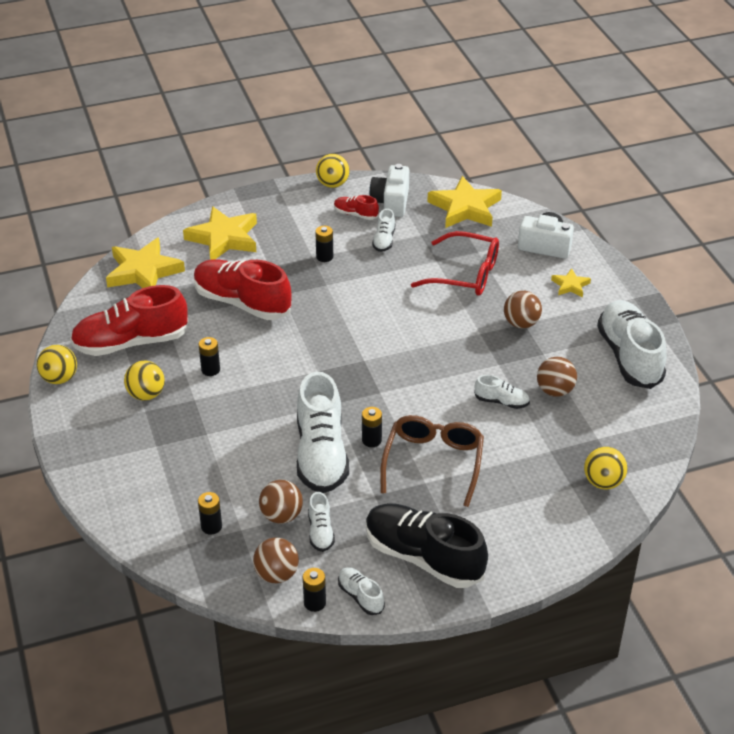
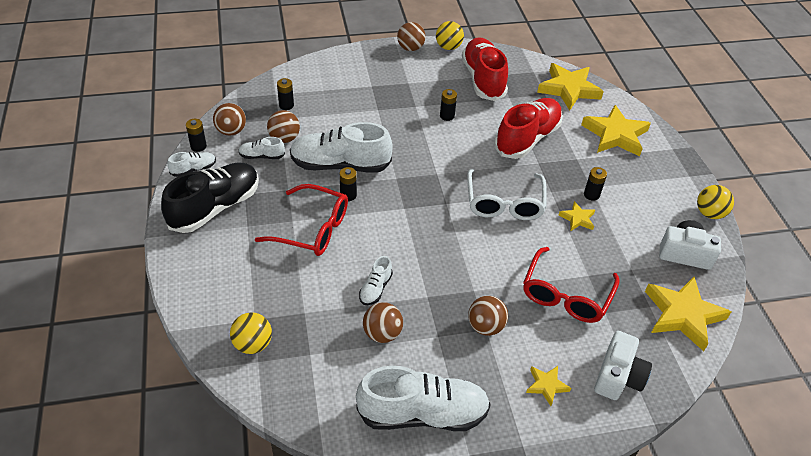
camera: 95 degrees right, 5 degrees up
yellow ball [124,360,165,401] -> none
red shoe [334,195,379,220] -> none
white shoe [372,209,396,252] -> none
brown glasses [380,415,484,507] -> red glasses [255,184,348,256]
none -> brown ball [397,22,425,51]
none -> white glasses [467,168,547,220]
none -> yellow star [558,201,595,231]

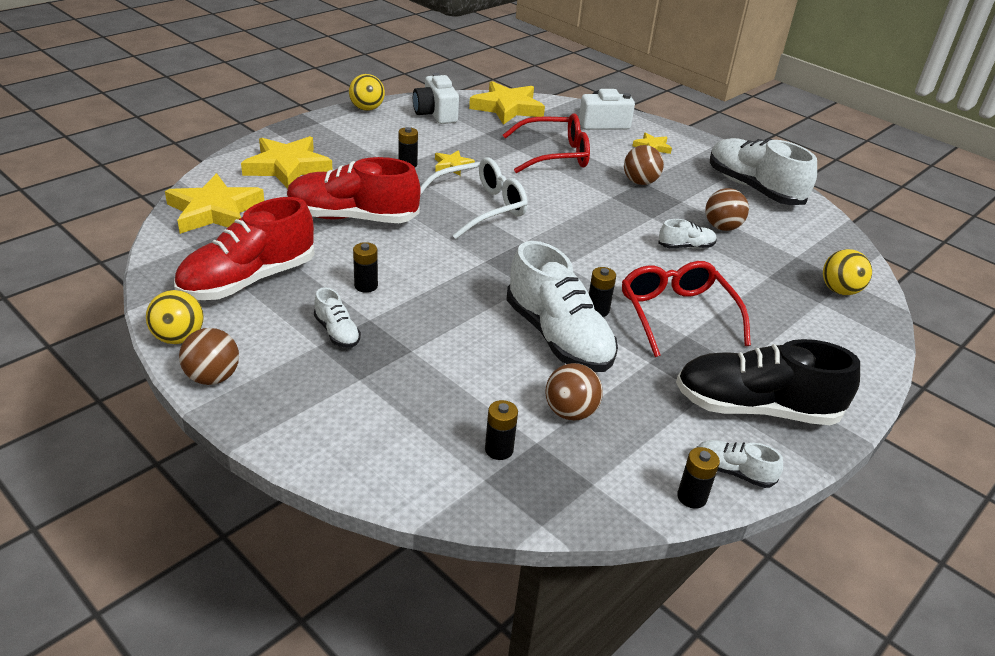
camera: 125 degrees left, 10 degrees down
brown ball [213,103,246,136] -> none
white shoe [238,137,285,159] -> white shoe moved to [314,287,361,348]

